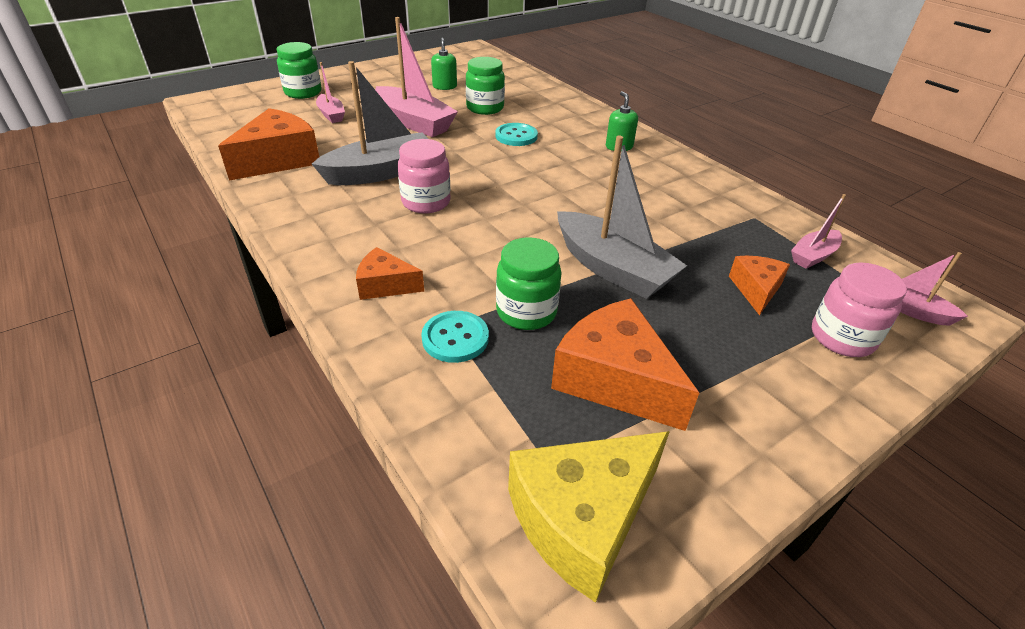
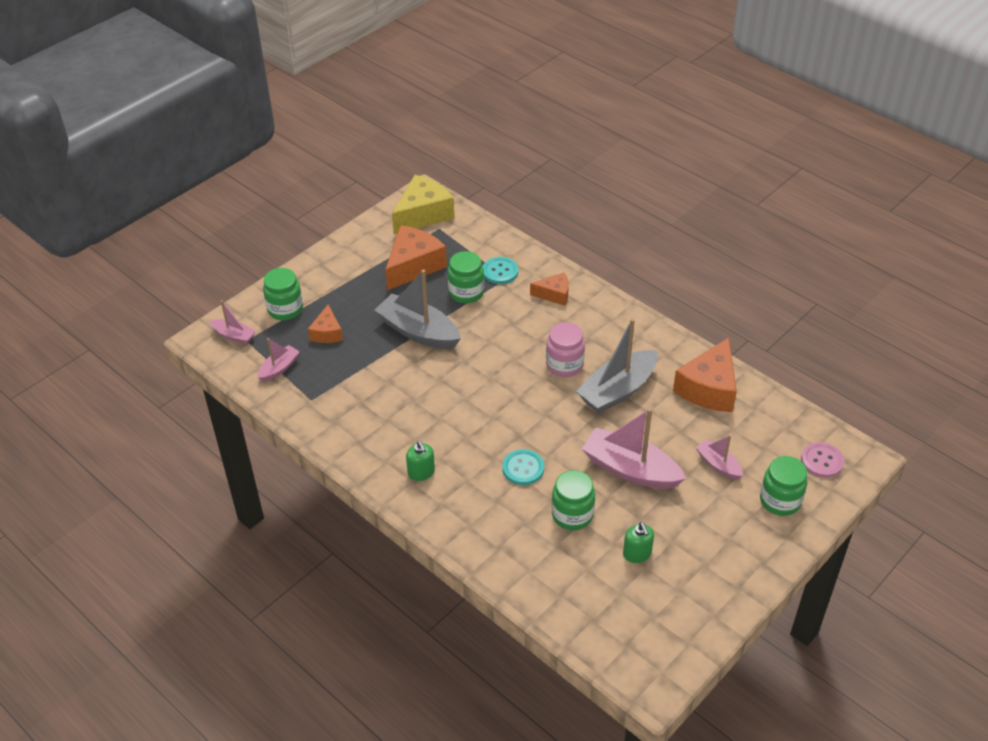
camera: 170 degrees right, 5 degrees up
orange cheese [551,298,699,431] -> orange cheese turned 90 degrees counterclockwise [385,225,447,290]
pink jar [812,263,907,357] -> green jar [263,268,303,320]
none -> pink button [801,442,844,478]

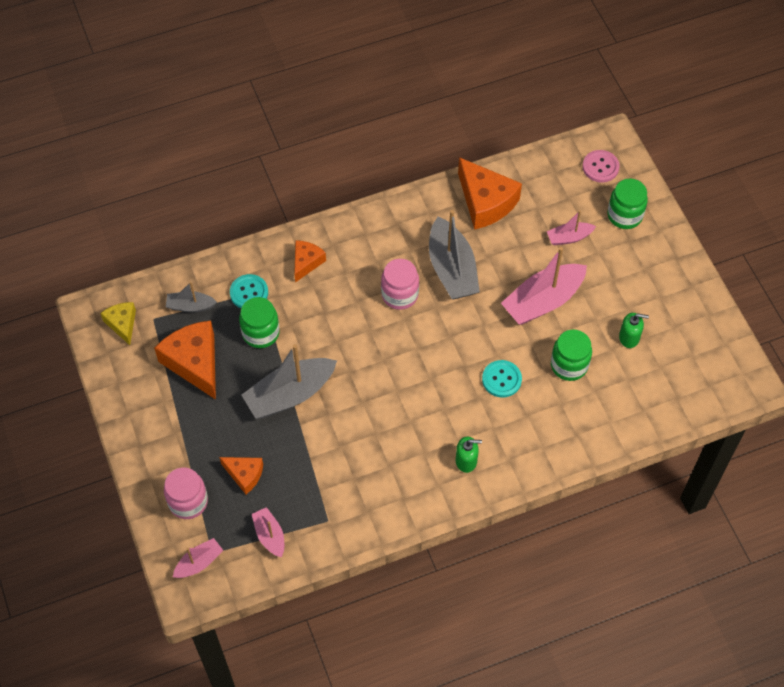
camera: 65 degrees left, 15 degrees up
green jar [263,268,303,320] -> pink jar [164,467,208,519]
yellow cheese [392,175,454,234] -> yellow cheese [100,302,136,345], size x0.56
none -> grey boat [166,282,217,312]

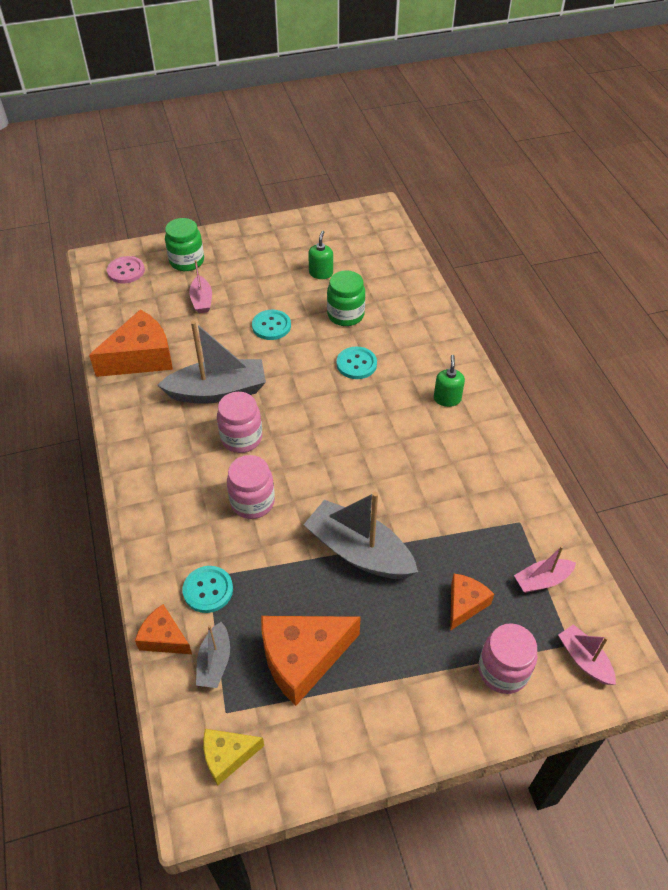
camera: 85 degrees left, 10 degrees down
green jar [239,297,280,348] -> none
grey boat [242,344,337,419] -> grey boat turned 150 degrees clockwise [304,492,418,579]
orange cheese [294,240,326,283] -> orange cheese moved to [135,604,192,654]
pink boat [501,247,587,325] -> turquoise button [252,310,291,340]
none -> pink jar [227,455,275,519]

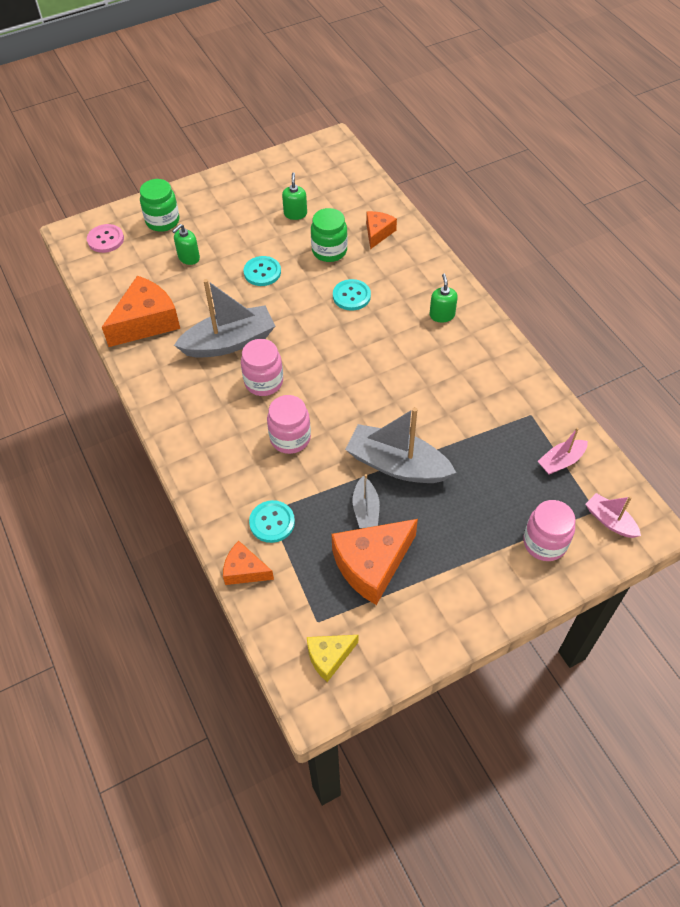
camera: 10 degrees left, 5 degrees up
pink boat [189,260,212,313] -> green soap dispenser [172,224,200,265]
grey boat [196,622,230,688] -> grey boat moved to [352,474,380,528]
orange cheese [450,574,494,631] -> orange cheese moved to [366,211,397,249]

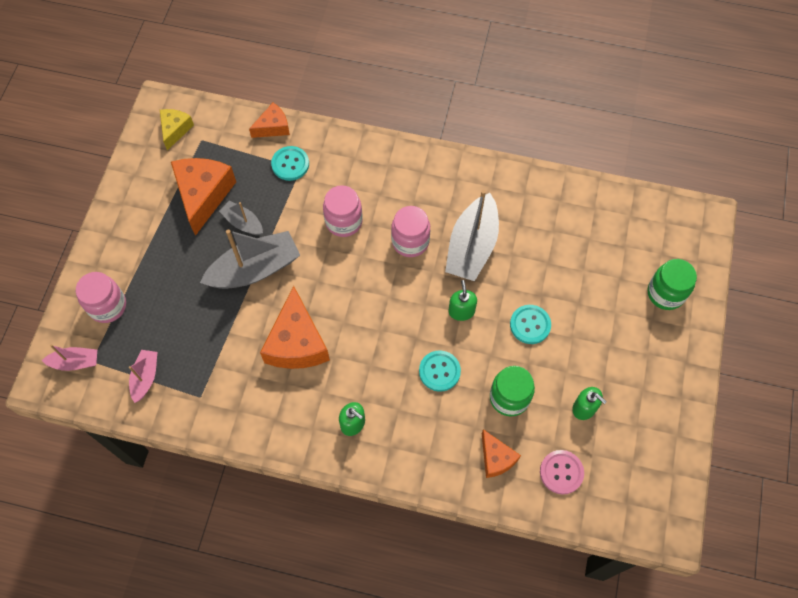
camera: 130 degrees right, 10 degrees up
pink button [87,224,124,253] -> pink button moved to [540,450,584,495]
orange cheese [102,276,180,347] -> orange cheese moved to [260,286,330,369]
green soap dispenser [172,224,200,265] -> green soap dispenser moved to [449,280,477,321]

